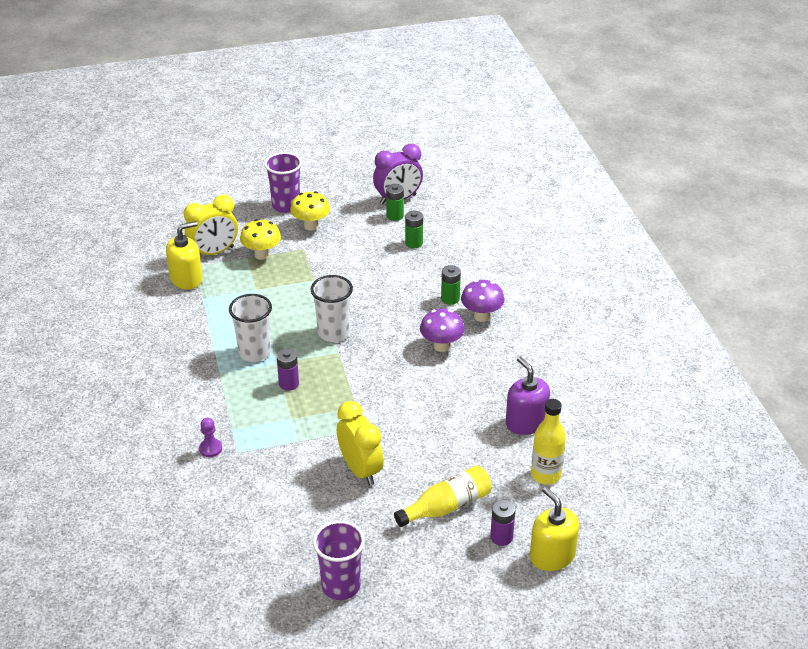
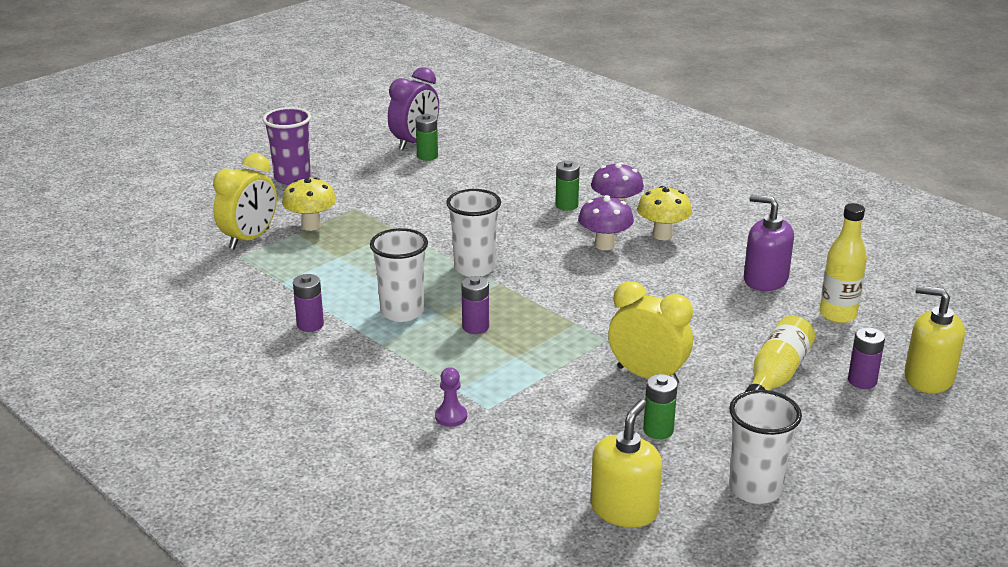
camera: 30 degrees left, 10 degrees down
yellow soap dispenser [166,221,203,290] -> yellow soap dispenser moved to [591,399,662,528]
yellow mushroom [290,191,330,231] -> yellow mushroom moved to [637,186,692,240]
purple cup [313,520,365,600] -> white cup [729,390,802,504]
green battery [405,211,423,249] -> green battery moved to [643,374,678,439]
none -> purple battery [293,274,324,332]

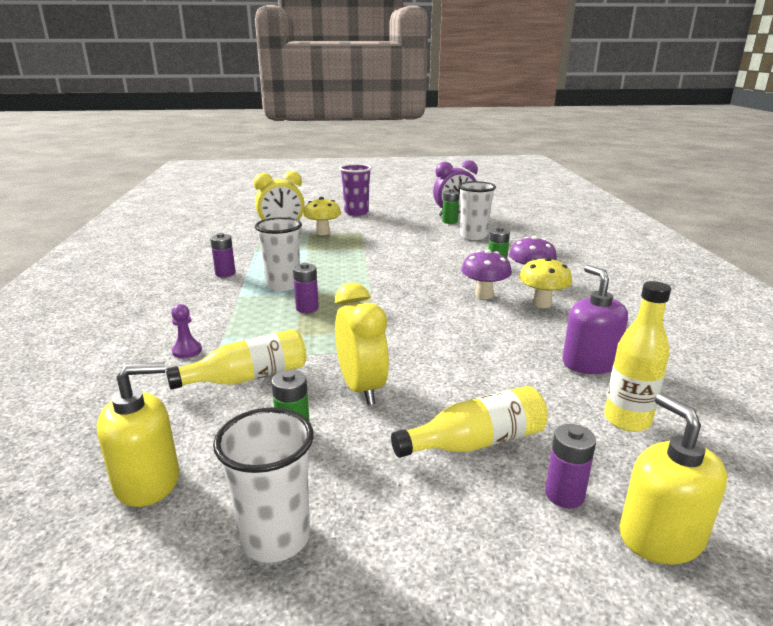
camera: 40 degrees right, 5 degrees down
white cup [446,189,501,277] -> white cup moved to [458,181,496,240]
none -> yellow bottle [166,329,307,390]

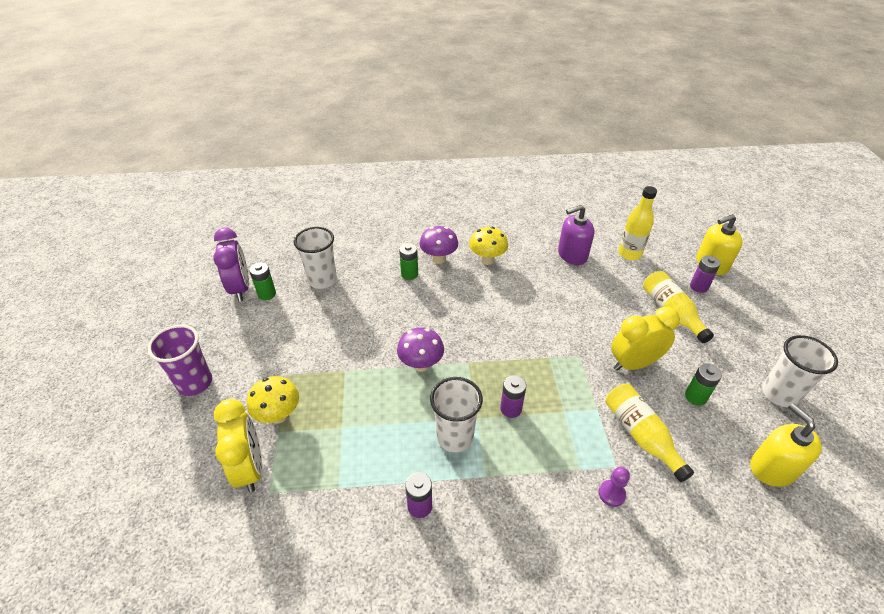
camera: 90 degrees left, 20 degrees up
purple mushroom [461,249,512,299] -> purple mushroom moved to [397,327,444,372]

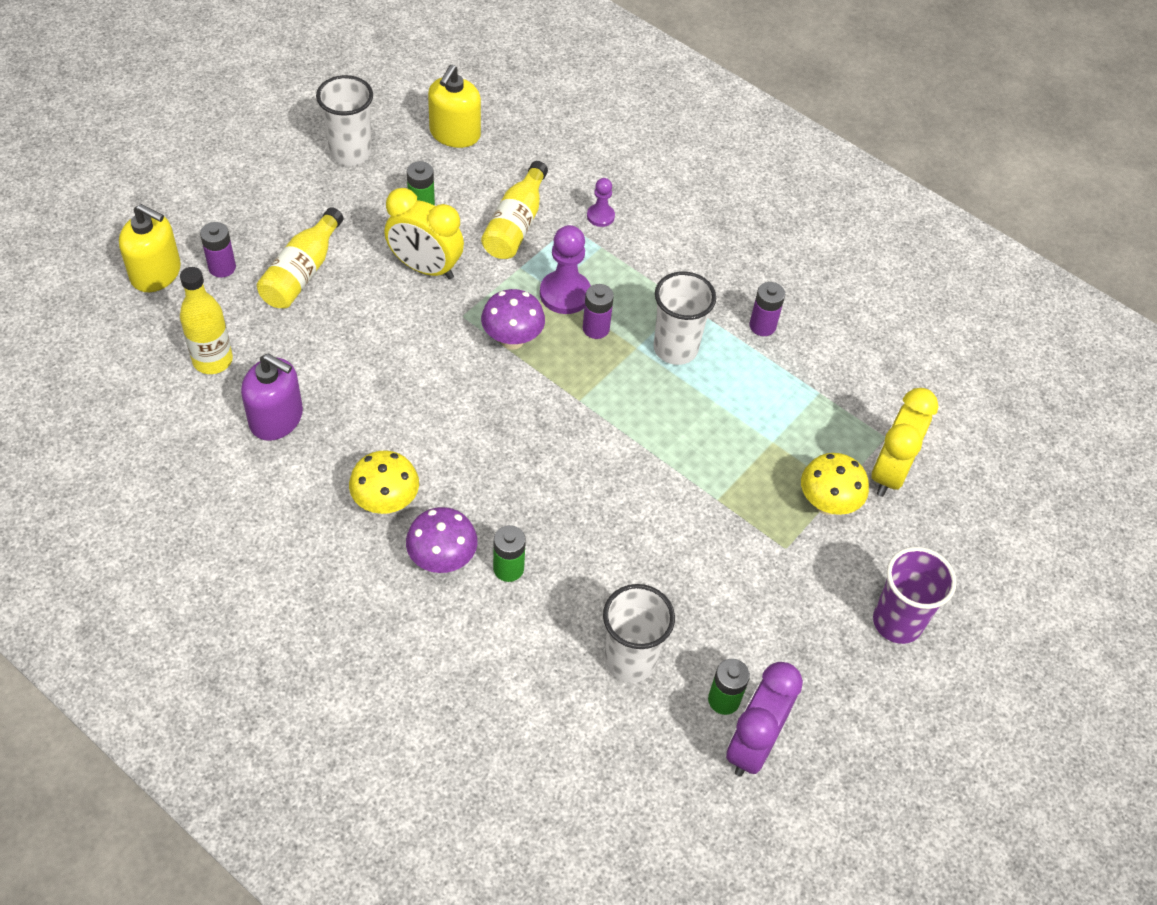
camera: 140 degrees left, 10 degrees up
purple mushroom [397,327,444,372] -> purple mushroom moved to [481,289,545,350]
none -> purple pawn [540,225,591,314]

